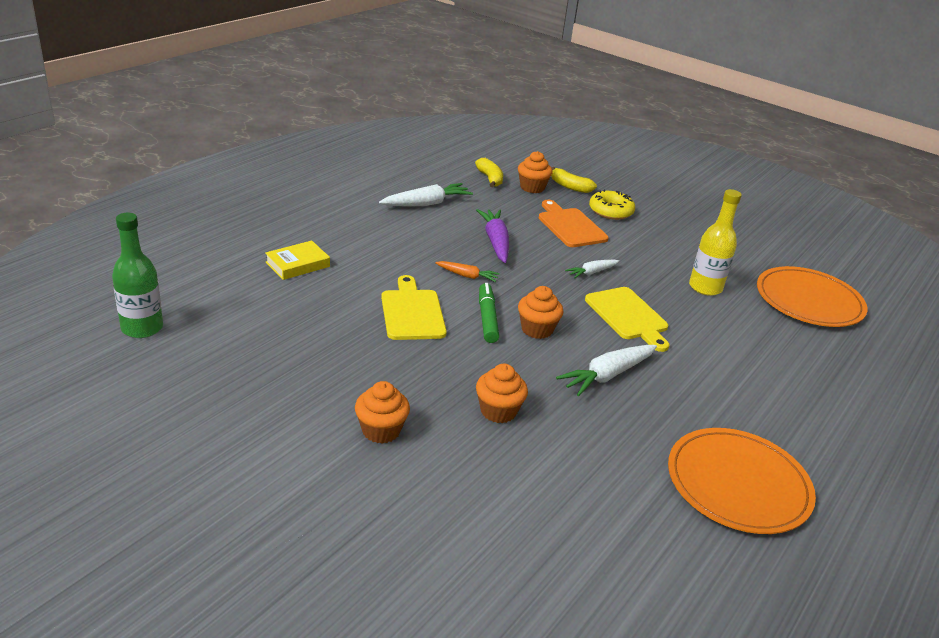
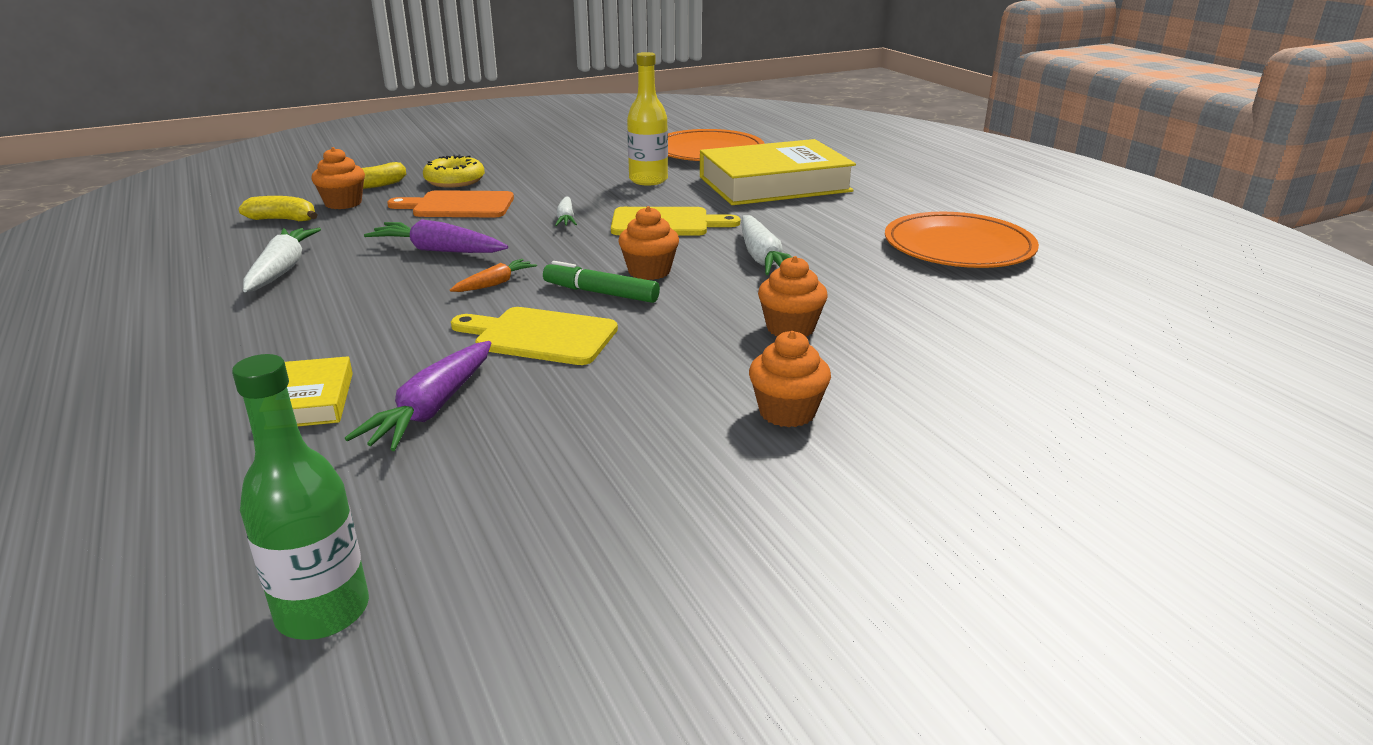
camera: 60 degrees left, 5 degrees down
none -> purple carrot [345,341,491,451]
none -> yellow book [700,139,856,205]

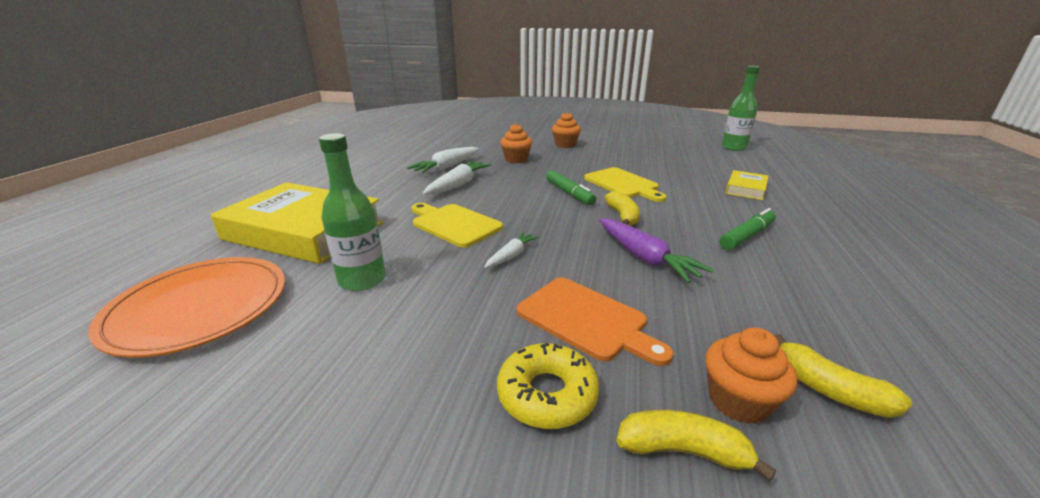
camera: 140 degrees left, 0 degrees up
white carrot [243,228,321,292] -> white carrot moved to [407,147,479,174]
purple carrot [345,341,491,451] -> none
orange carrot [450,259,537,292] -> yellow banana [605,191,640,226]
orange cupcake [618,206,679,280] -> none
yellow bottle [627,52,668,186] -> green bottle [319,133,386,291]
orange plate [885,212,1039,268] -> none
none -> green marker [720,208,776,250]

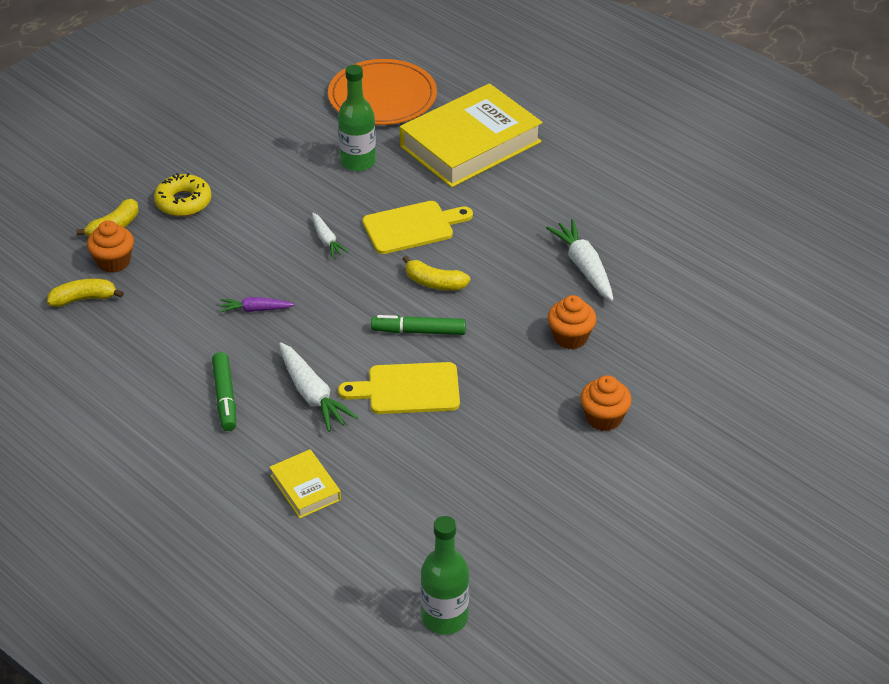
camera: 120 degrees right, 15 degrees up
white carrot [423,161,492,195] -> white carrot moved to [279,342,358,432]
orange cutting board [517,278,674,366] -> none
purple carrot [599,219,713,283] -> purple carrot [219,297,295,313], size x0.59
yellow banana [605,191,640,226] -> yellow banana moved to [402,256,470,290]

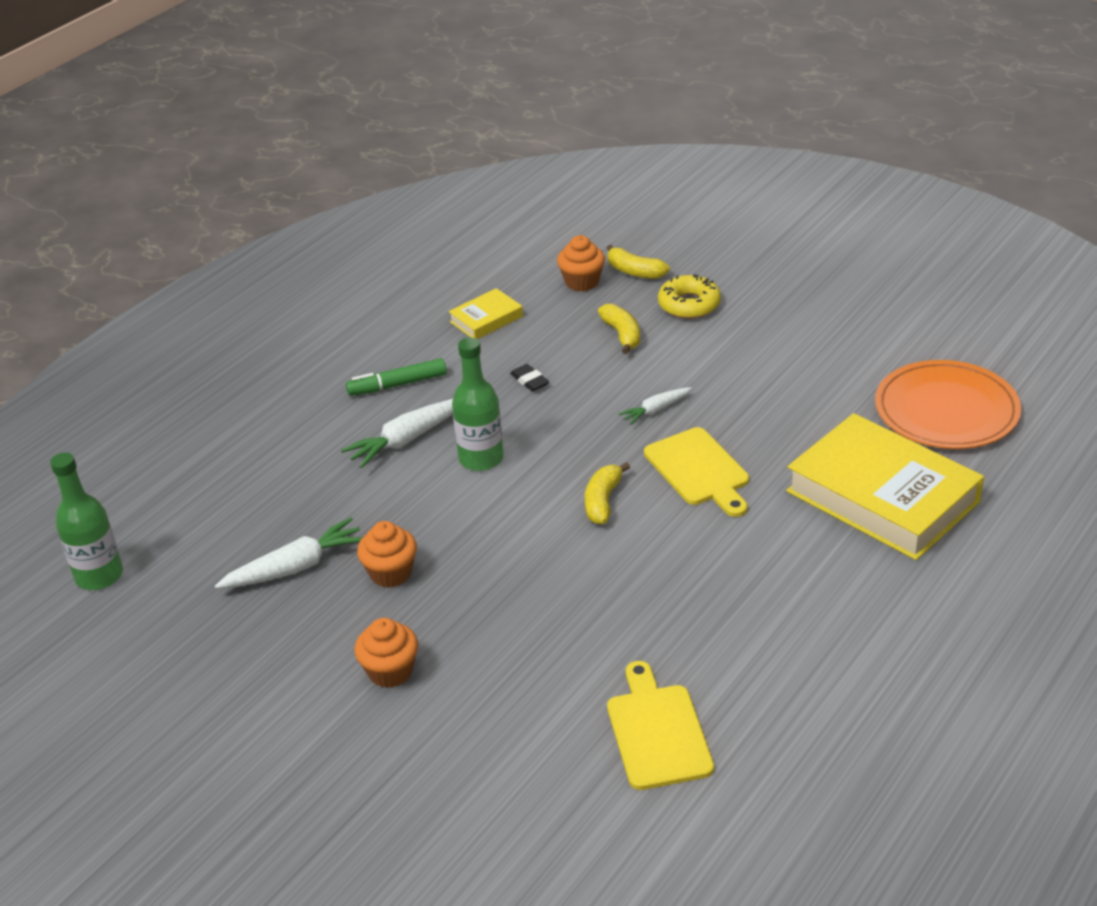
camera: 85 degrees right, 5 degrees down
yellow banana [47,279,124,307] -> yellow banana moved to [598,304,640,354]
purple carrot [219,297,295,313] -> black eraser [510,364,549,391]
yellow book [269,449,341,518] -> yellow book moved to [448,288,523,339]
green bottle [338,65,376,171] -> green bottle moved to [452,337,504,471]
yellow cutting board [338,362,460,414] -> yellow cutting board moved to [607,661,714,790]
green marker [371,315,466,335] -> none
white carrot [546,219,614,301] -> white carrot moved to [215,517,363,589]
orange cupcake [548,295,596,349] -> orange cupcake moved to [357,521,417,588]

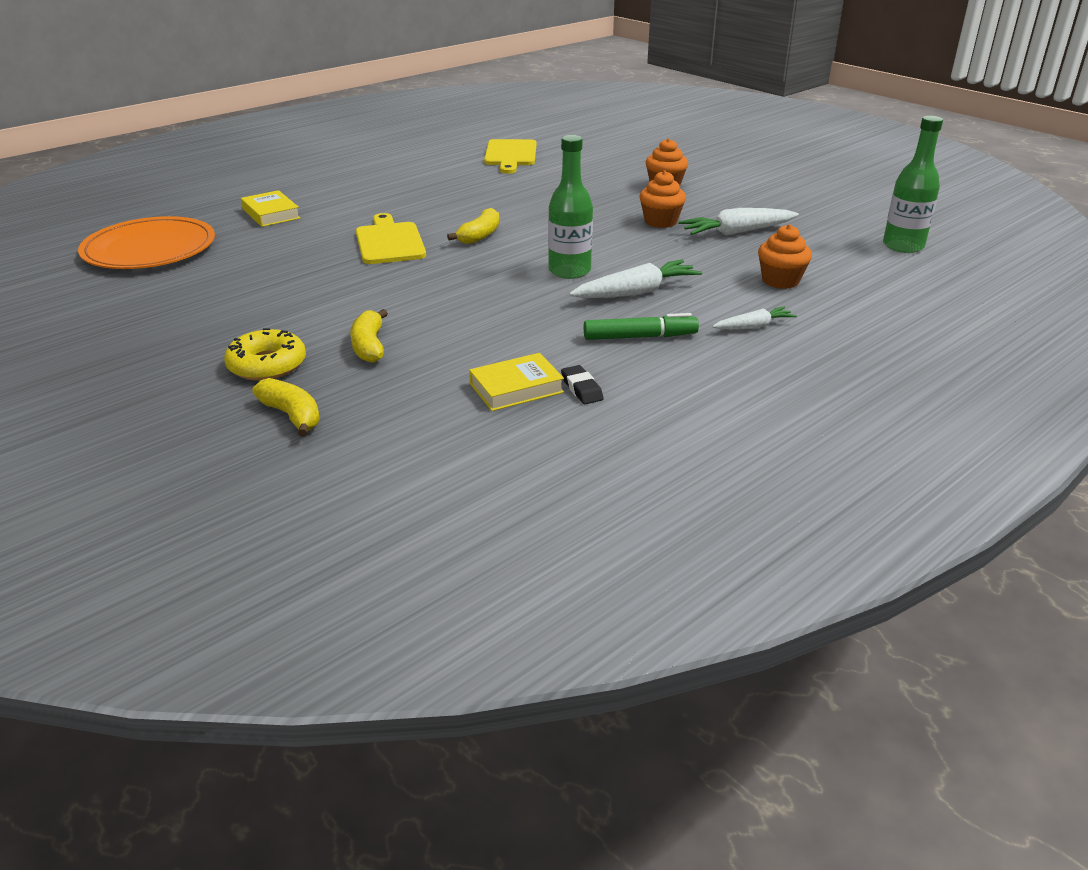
camera: 170 degrees left, 5 degrees down
black eraser [510,364,549,391] -> black eraser moved to [561,365,604,404]
orange cupcake [557,235,605,291] -> orange cupcake moved to [758,224,812,289]
white carrot [618,387,692,425] -> white carrot moved to [712,307,797,330]
yellow book [786,413,984,560] -> yellow book [241,190,300,227], size x0.45

